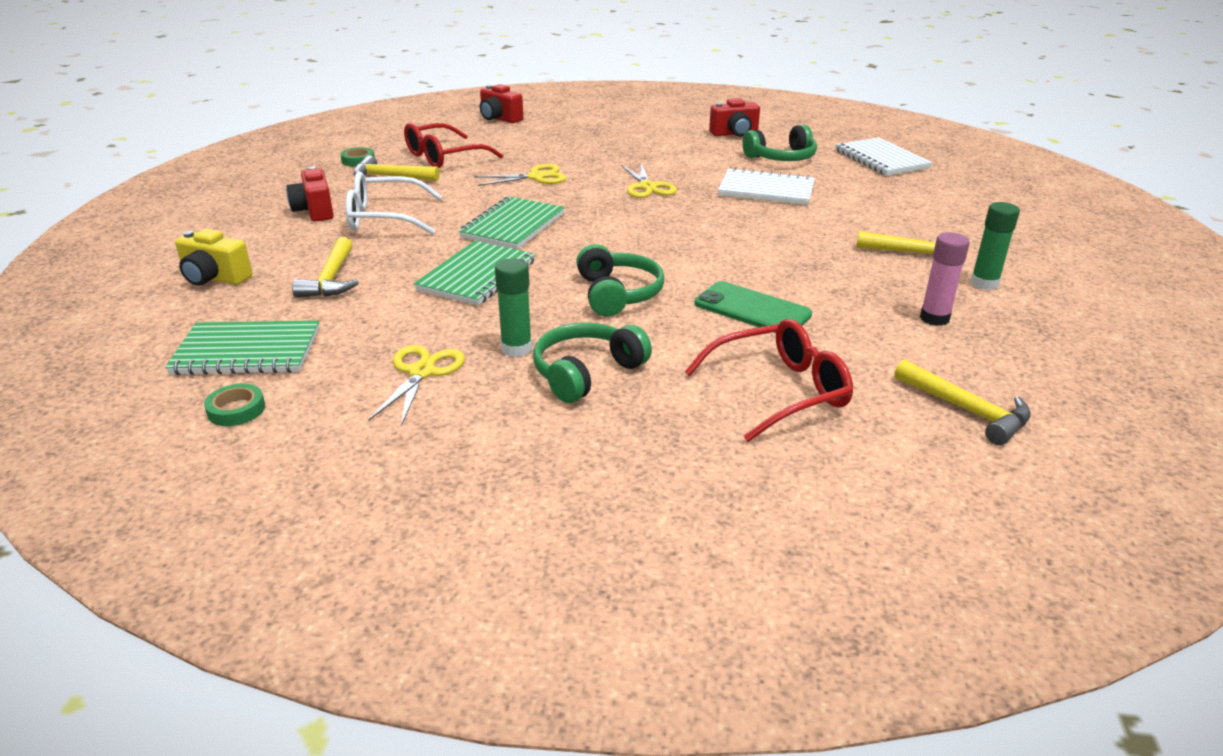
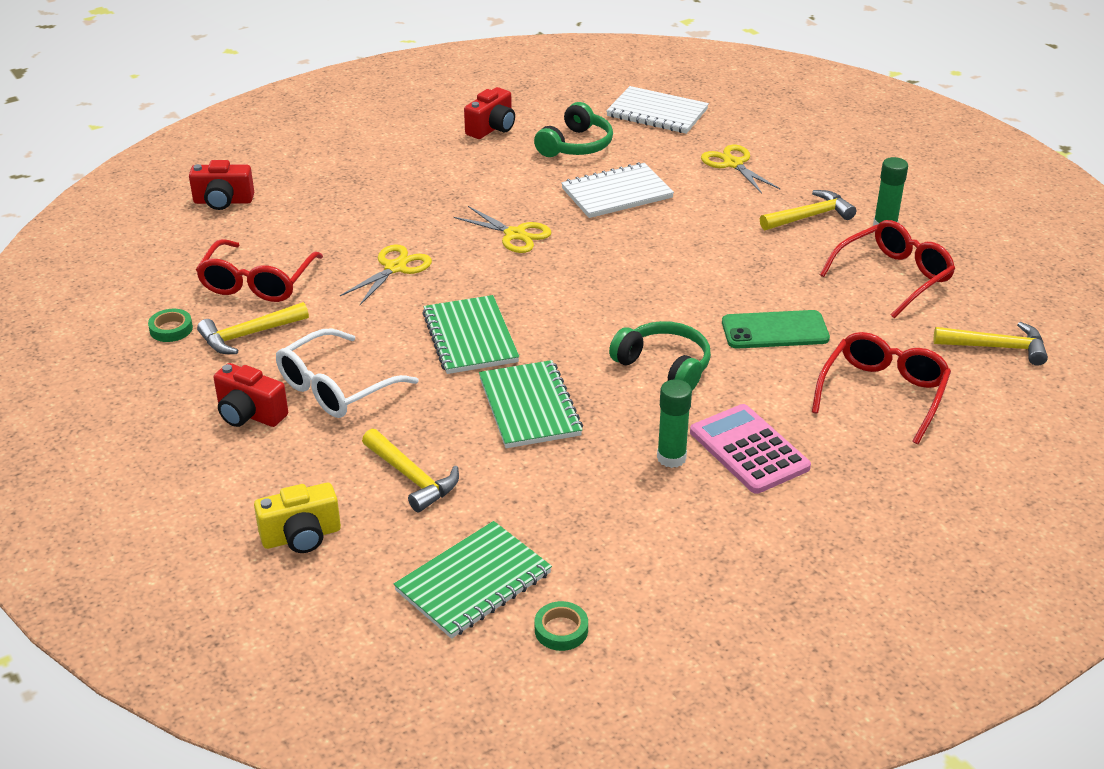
camera: 40 degrees left, 5 degrees up
yellow scissors [368,345,465,426] -> yellow scissors moved to [701,145,781,194]
green headphones [533,322,652,403] -> pink calculator [690,404,811,494]
pink glue stick [920,232,970,326] -> red glasses [820,220,955,318]

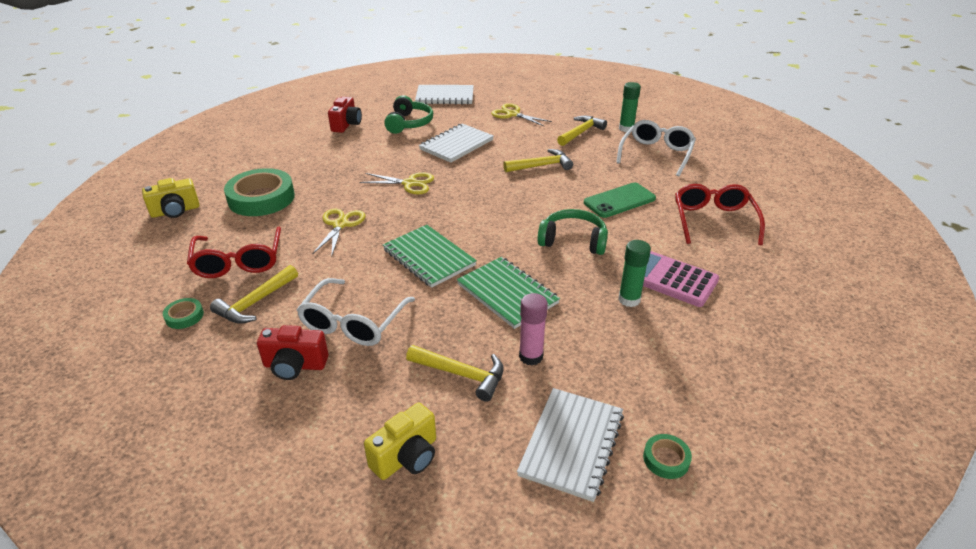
camera: 25 degrees left, 0 degrees up
red camera [189,160,254,210] -> yellow camera [142,178,200,218]
green notebook [394,521,552,639] -> white notebook [517,388,624,502]
red glasses [820,220,955,318] -> white glasses [616,120,696,177]
yellow hammer [933,322,1048,366] -> yellow hammer moved to [503,149,573,172]
none -> green tape [224,168,295,216]
none -> pink glue stick [519,293,548,366]

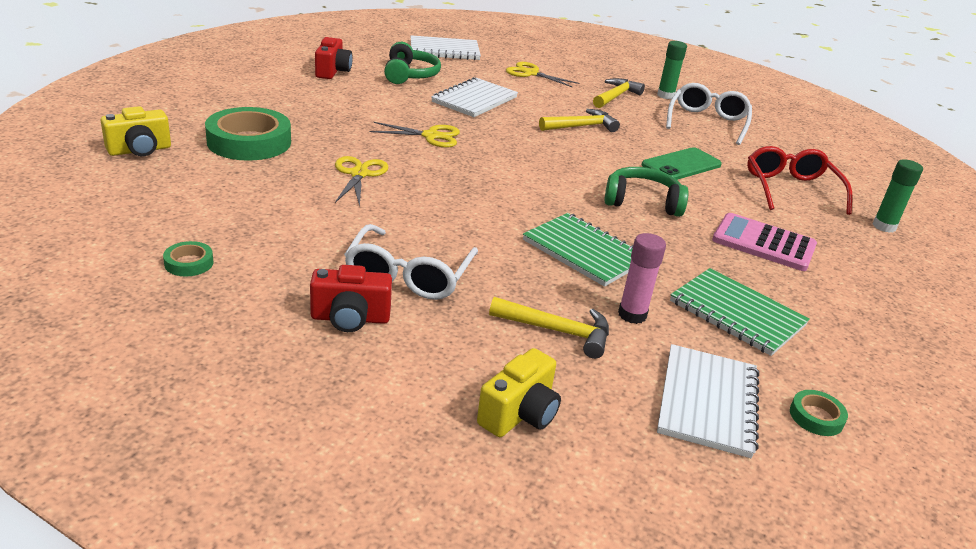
camera: 10 degrees left, 5 degrees down
red glasses [187,226,281,278] -> none
yellow hammer [210,265,298,324] -> none
green notebook [383,225,477,288] -> green notebook moved to [670,268,810,356]
green glue stick [618,240,651,307] -> green glue stick moved to [873,159,923,233]

